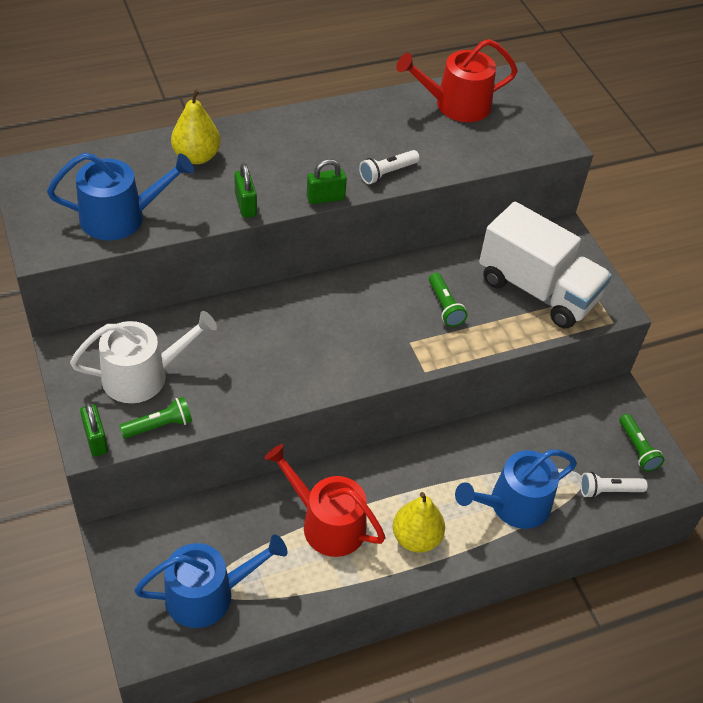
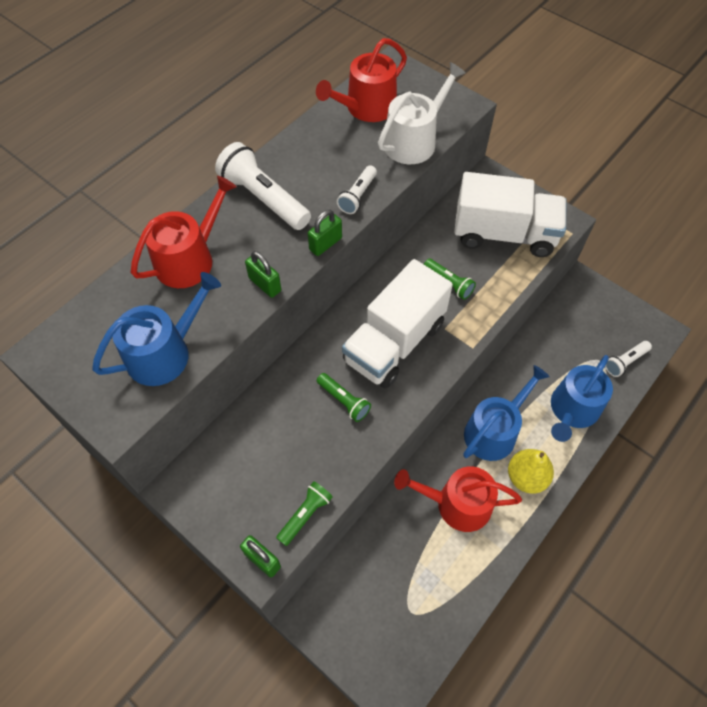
camera: 25 degrees left, 10 degrees up
white watering can [70,311,217,403] -> white watering can moved to [378,62,466,164]
blue watering can [134,534,287,628] -> blue watering can moved to [463,365,550,461]
yellow pear [171,89,221,164] -> red watering can [131,176,237,288]
green flashlight [619,414,665,472] -> green flashlight moved to [317,373,371,422]
none -> white flashlight [215,142,311,230]
none -> white truck [342,259,453,388]

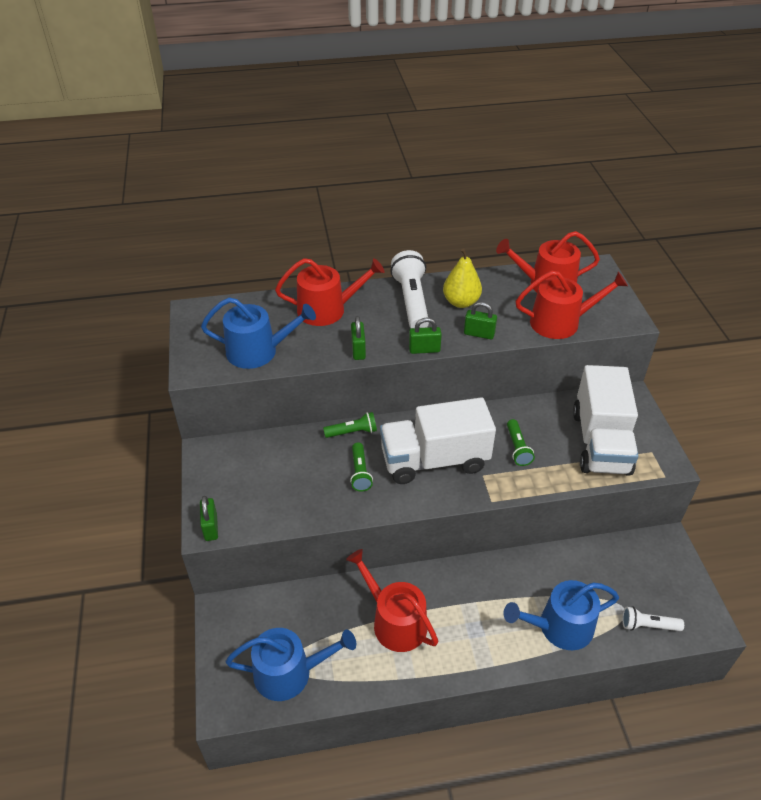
camera: 40 degrees right, 15 degrees down
green flashlight [276,481,333,546] -> green flashlight moved to [323,412,377,438]
white flashlight [337,165,377,214] -> green padlock [464,302,497,339]
white watering can [378,62,466,164] -> red watering can [516,271,628,339]
white truck [454,172,566,257] -> white truck turned 45 degrees clockwise [573,365,639,476]
blue watering can [463,365,550,461] -> blue watering can moved to [226,628,356,701]
yellow pear [508,449,554,494] -> yellow pear moved to [443,249,482,308]

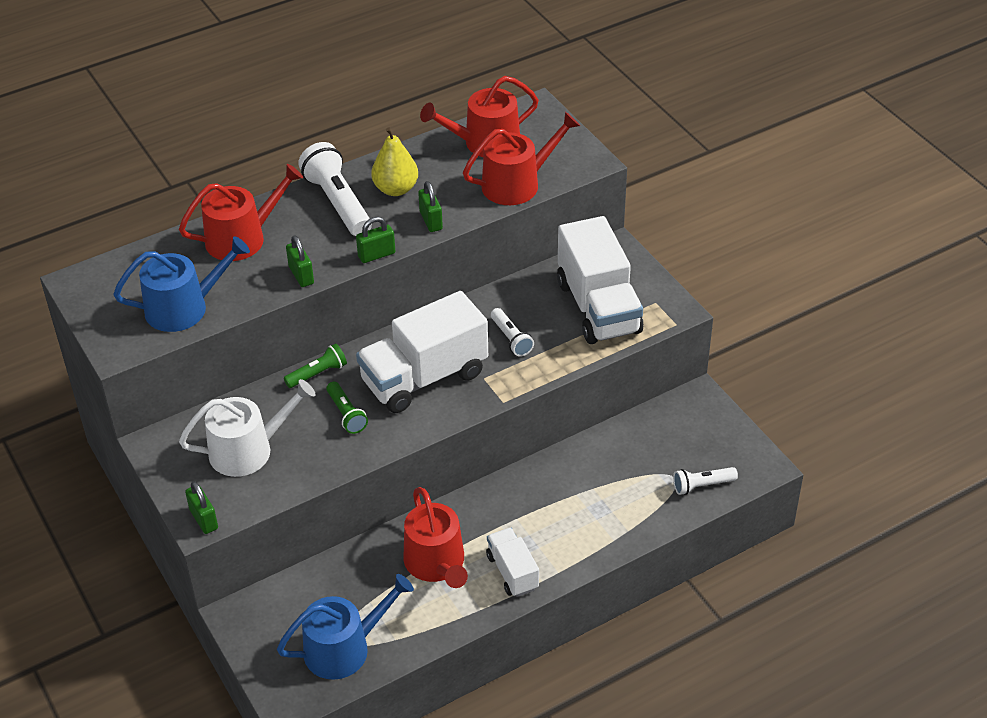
camera: 20 degrees left, 0 degrees up
red watering can [346,549,438,652] -> red watering can turned 135 degrees counterclockwise [403,487,468,588]
green padlock [464,302,497,339] -> green padlock turned 75 degrees clockwise [418,181,443,232]
blue watering can [504,580,619,650] -> none
green flashlight [507,419,535,466] -> white flashlight [491,308,534,357]
none -> white watering can [179,379,315,477]
none -> white truck [486,528,539,597]

